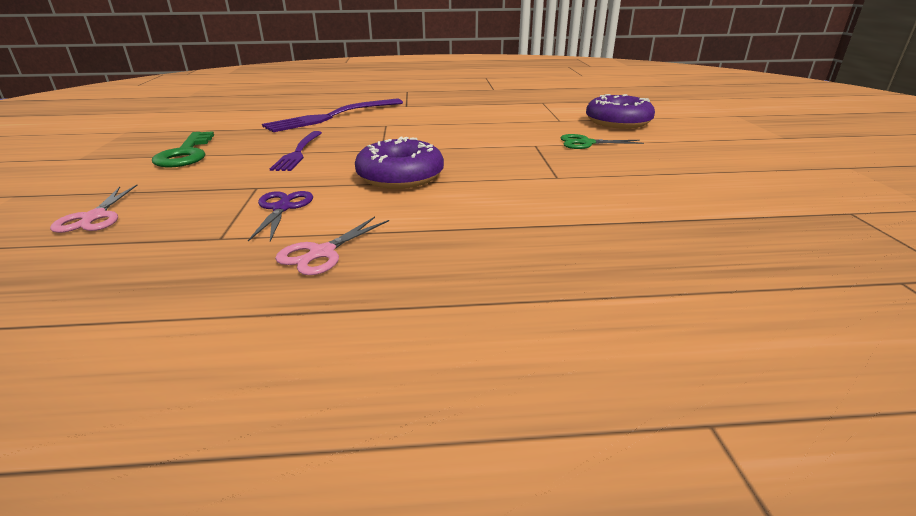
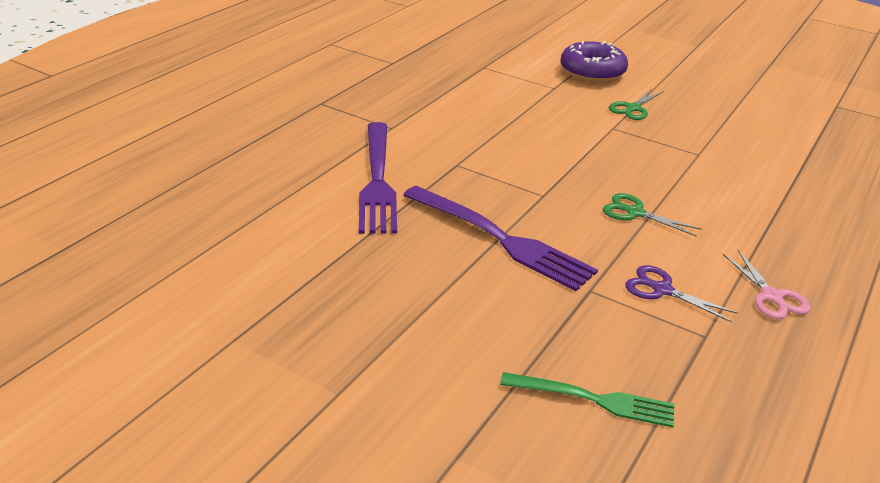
camera: 55 degrees left, 5 degrees up
pink scissors [50,185,138,233] -> green fork [500,372,674,428]
green key [152,131,214,167] -> none
purple fork [270,131,322,171] -> purple fork [403,186,598,291], size x1.62
purple donut [355,137,444,189] -> green scissors [603,193,702,237]

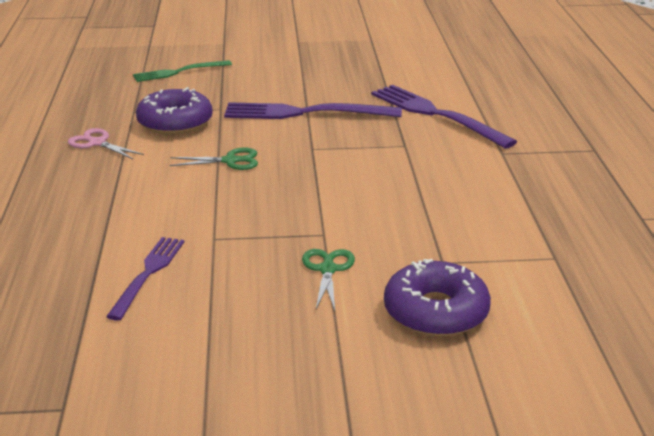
camera: 145 degrees right, 5 degrees down
purple scissors [625,265,738,323] -> purple donut [136,87,213,135]
none -> purple fork [106,237,184,320]

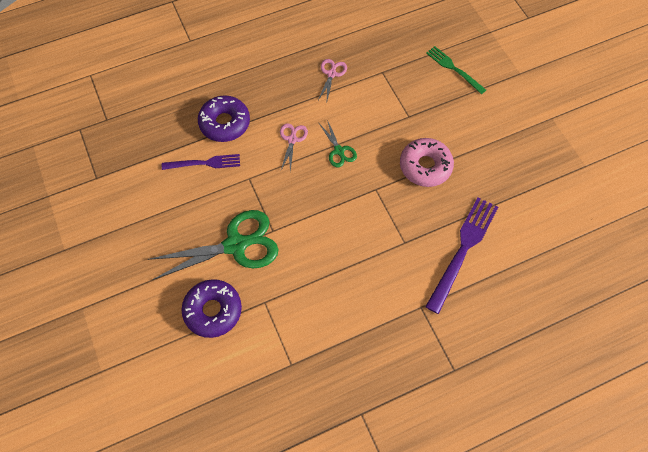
camera: 70 degrees right, 35 degrees up
purple donut [136,87,213,135] -> purple donut moved to [198,95,250,142]
purple fork [224,102,402,119] -> pink donut [400,138,454,187]
green scissors [302,249,355,311] -> green scissors [148,210,278,280], size x2.09
none -> pink scissors [280,123,308,172]

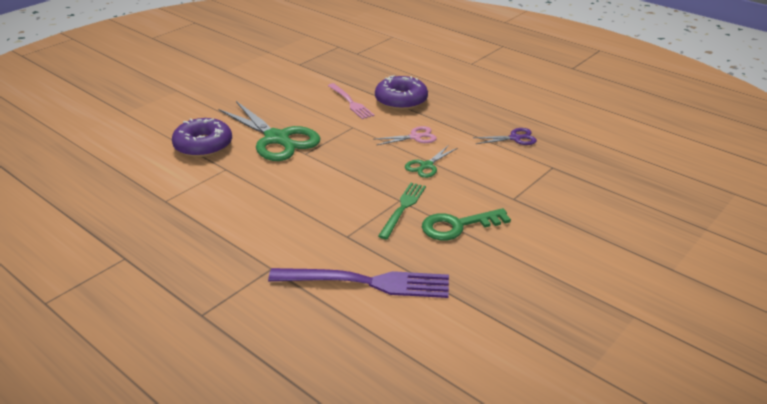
camera: 65 degrees right, 30 degrees down
purple fork [162,154,240,170] -> pink fork [328,83,374,119]
pink scissors [318,59,347,100] -> purple scissors [473,128,537,145]
pink donut [400,138,454,187] -> green key [422,208,511,240]
green fork [426,46,486,94] -> green fork moved to [378,183,426,239]

